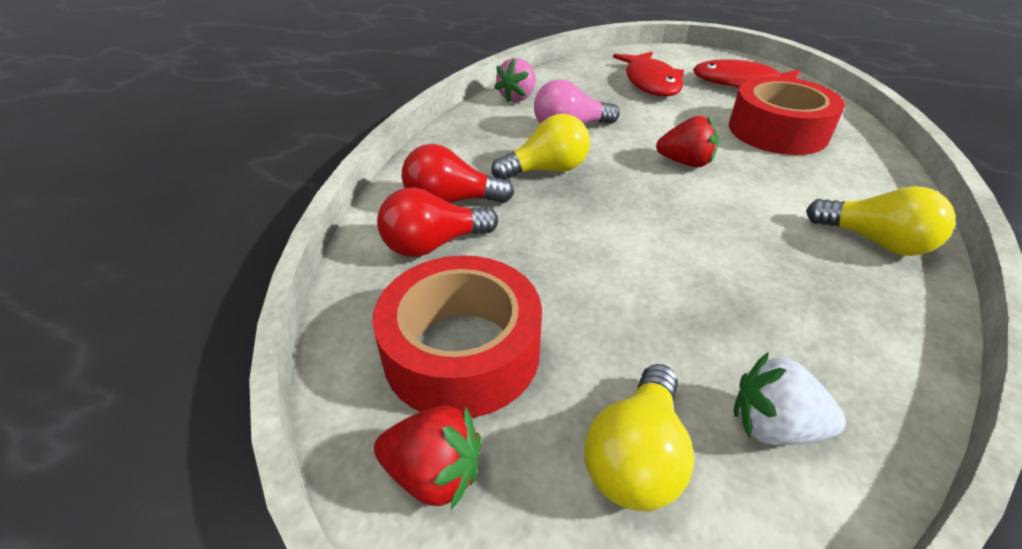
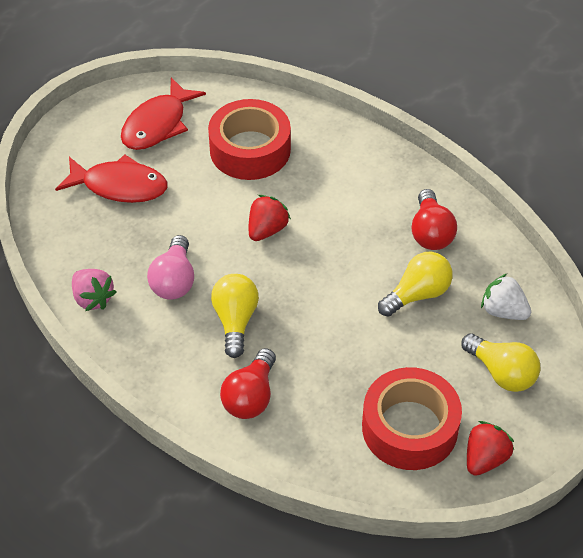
camera: 70 degrees left, 10 degrees up
red light bulb [377,188,498,257] -> red light bulb moved to [411,189,457,250]
white strawberry [734,353,846,445] -> white strawberry turned 90 degrees clockwise [481,274,531,320]
yellow light bulb [806,186,956,256] -> yellow light bulb moved to [378,252,452,317]

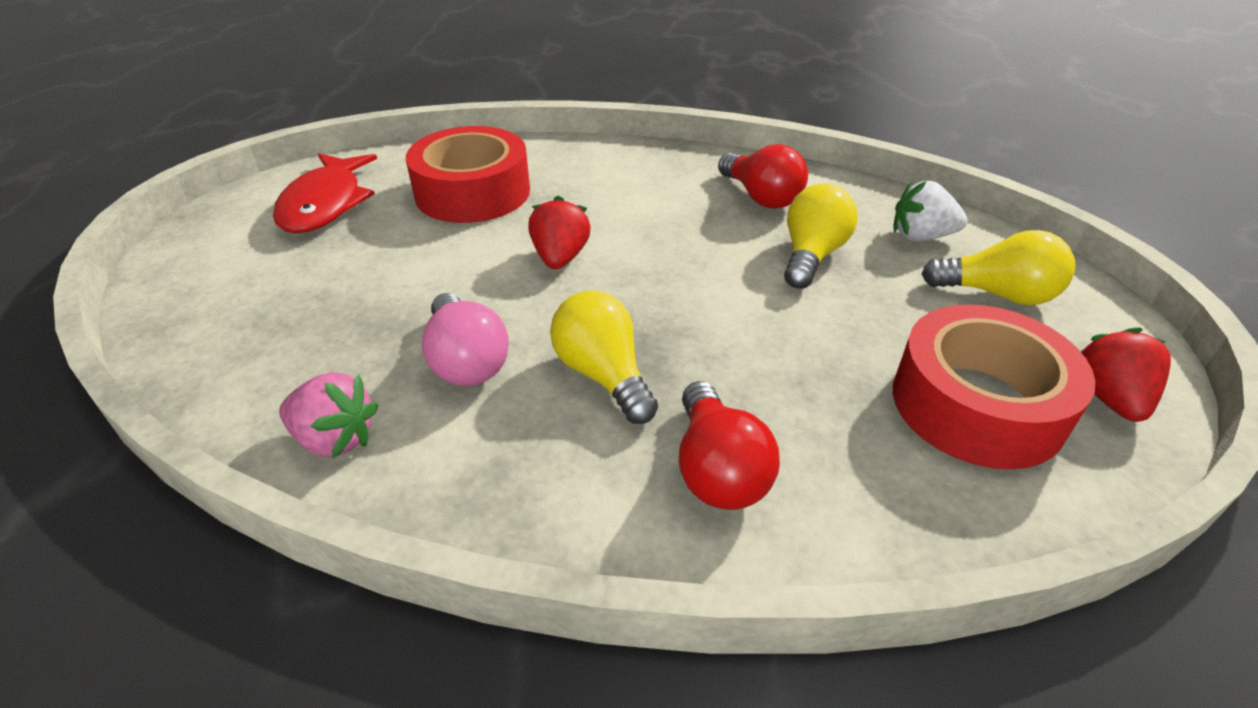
camera: 30 degrees left, 10 degrees down
red fish [55,154,167,203] -> none

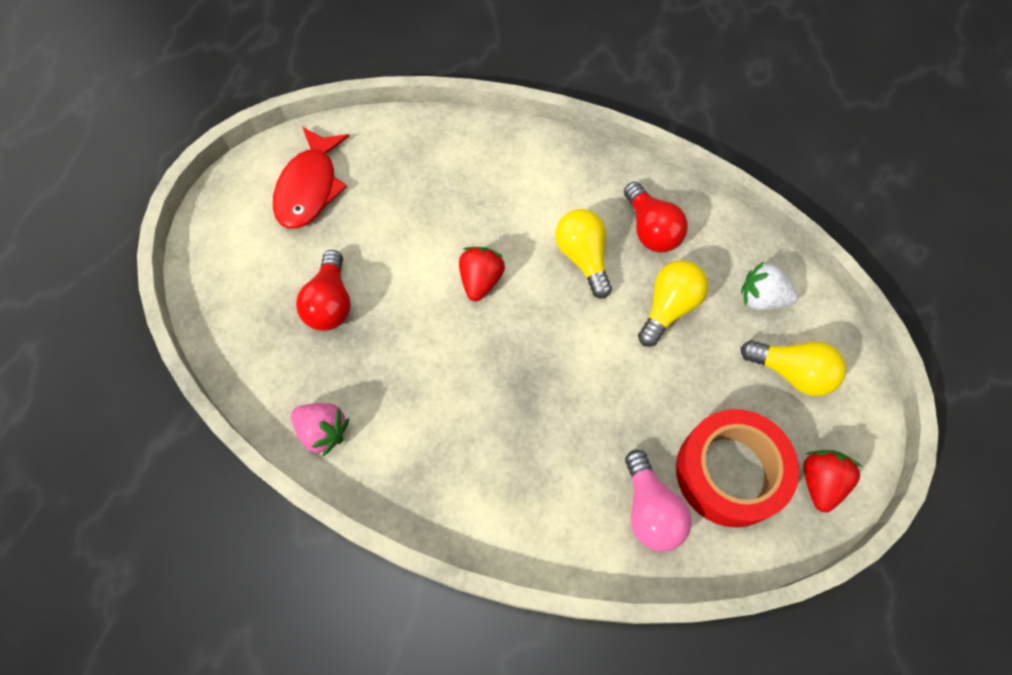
camera: 10 degrees right, 25 degrees up
red tape [406,126,530,223] -> none
pink light bulb [422,293,509,386] -> pink light bulb moved to [625,450,692,551]
yellow light bulb [550,290,658,424] -> yellow light bulb moved to [555,209,612,299]
red light bulb [679,381,780,510] -> red light bulb moved to [296,250,351,331]

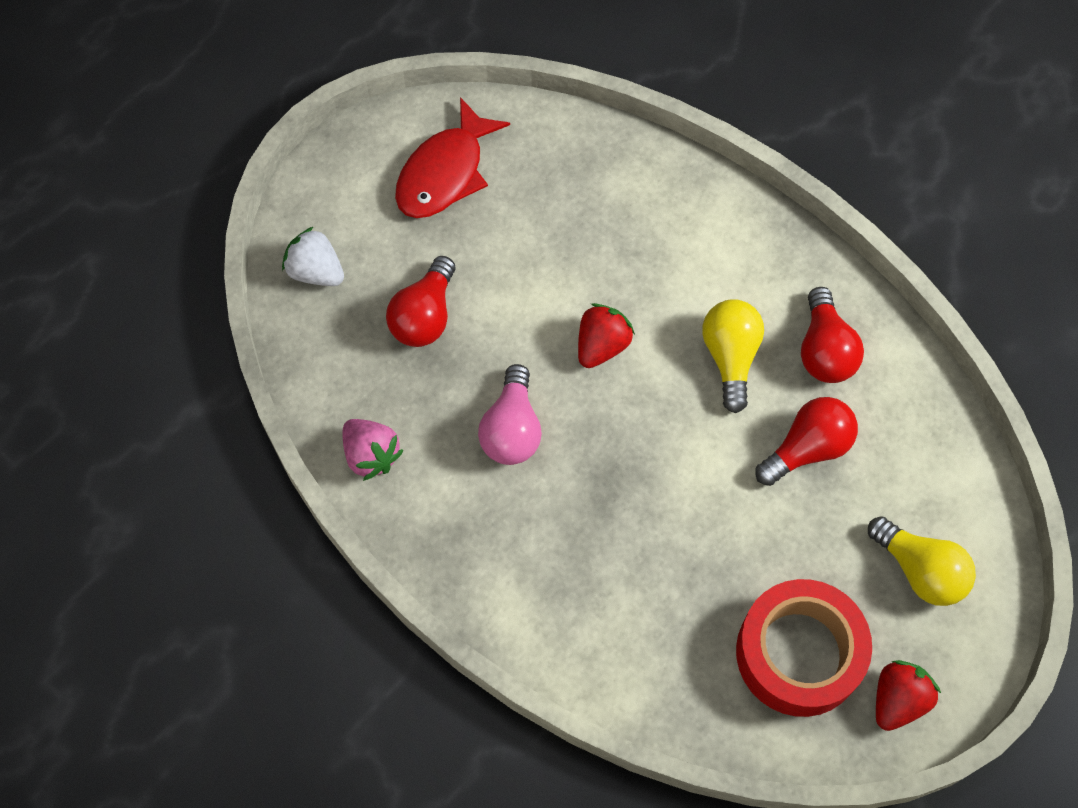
camera: 20 degrees right, 0 degrees up
pink light bulb [625,450,692,551] -> pink light bulb moved to [478,364,542,465]
yellow light bulb [638,260,708,347] -> red light bulb [755,397,858,486]
white strawberry [741,261,798,310] -> white strawberry moved to [282,227,344,286]

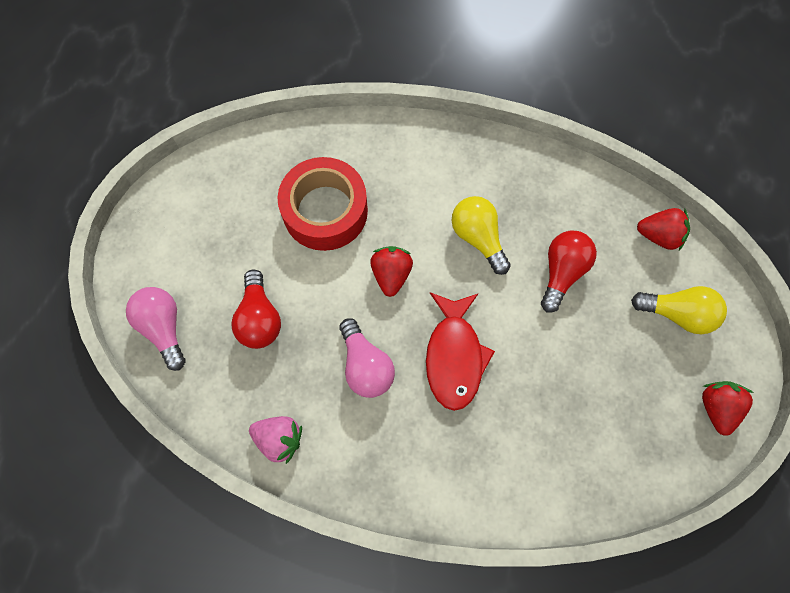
camera: 30 degrees left, 5 degrees up
white strawberry [282,227,344,286] -> pink light bulb [126,287,186,371]
red fish [395,97,510,218] -> red fish moved to [426,292,495,411]
red tape [736,579,872,717] -> red tape moved to [278,157,368,251]
red light bulb [801,287,864,383] -> none
none -> red strawberry [637,208,690,250]

